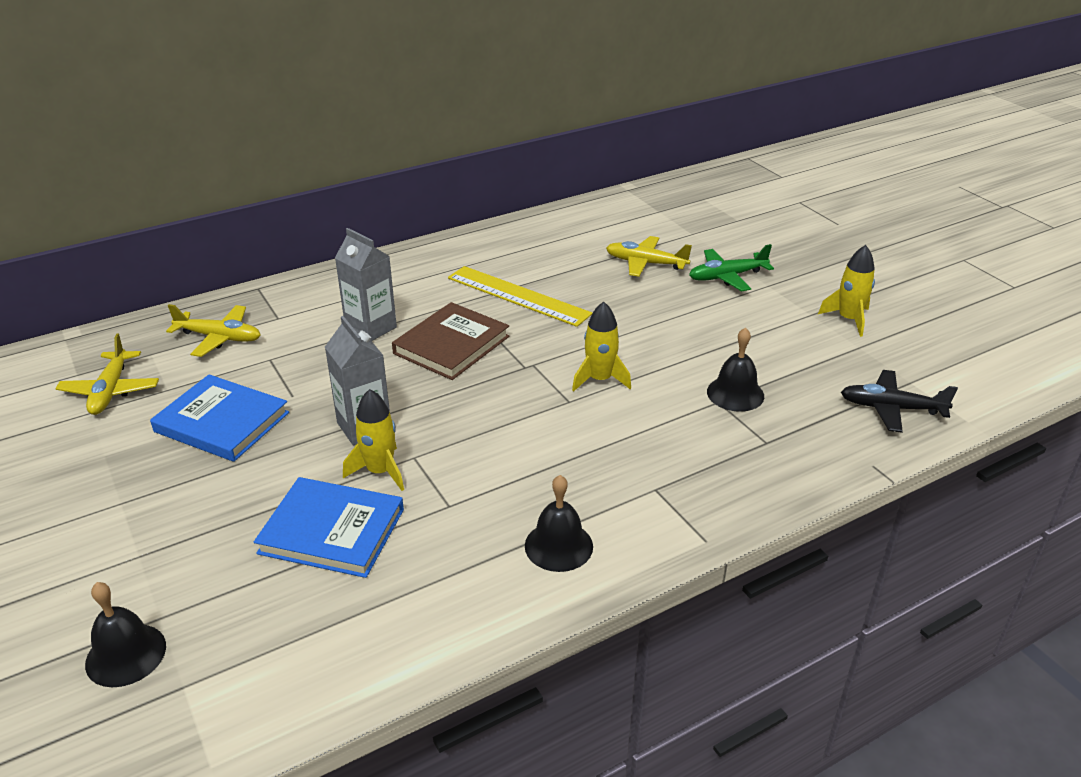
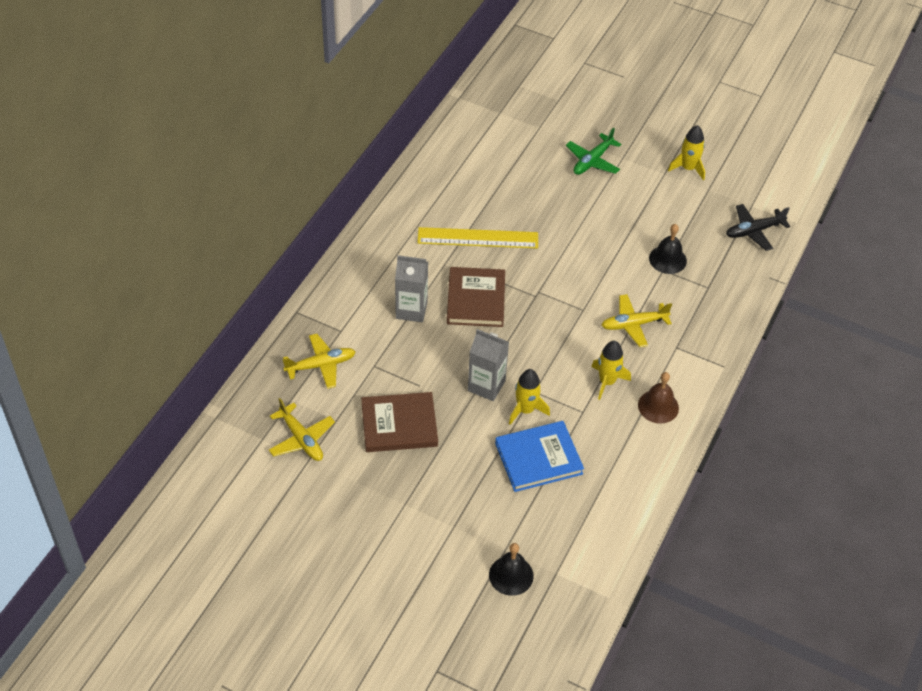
camera: 35 degrees left, 15 degrees up
blue book [150,374,289,462] -> brown book [361,392,438,452]
black bell [525,475,593,572] -> brown bell [638,372,679,423]
yellow rocket [572,301,631,391] -> yellow rocket moved to [591,341,631,400]
yellow plane [606,236,692,277] -> yellow plane moved to [601,294,672,347]

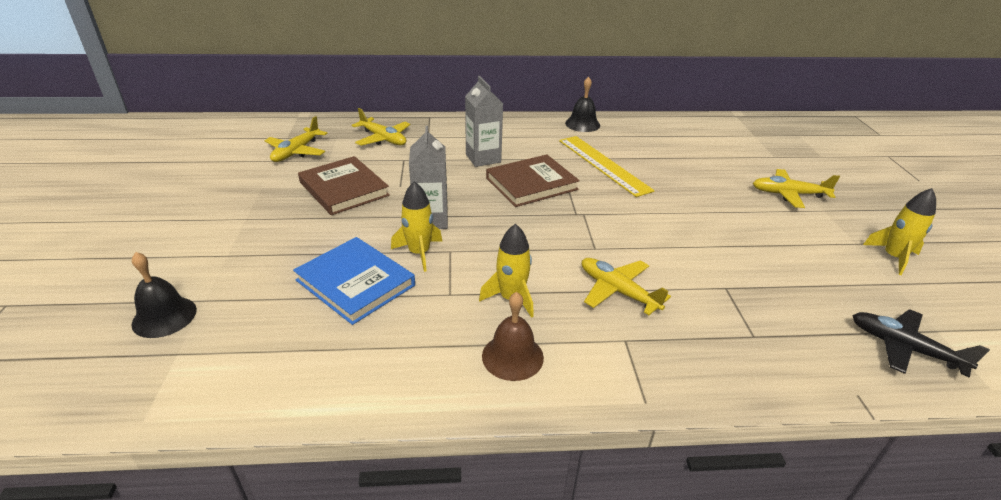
camera: 60 degrees right, 15 degrees down
green plane [566,128,621,175] -> yellow plane [753,169,840,208]
black bell [649,224,687,274] -> black bell moved to [565,77,600,132]

